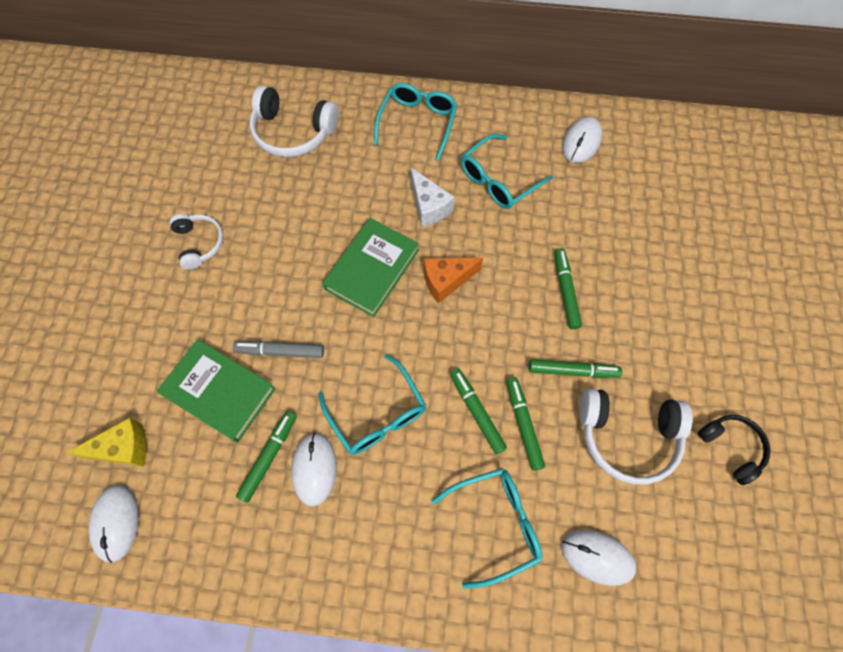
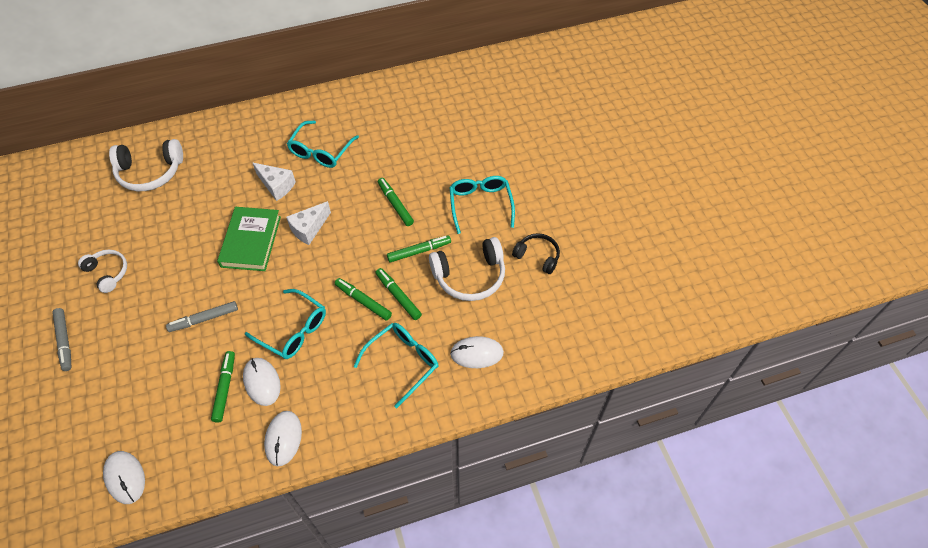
camera: 25 degrees left, 10 degrees down
yellow cheese [66,418,147,467] -> none
green book [157,339,276,443] -> none
turquoise glasses [374,83,457,161] -> turquoise glasses moved to [449,176,515,234]
orange cheese [424,258,483,303] -> white cheese [286,201,331,245]
white mouse [562,117,603,163] -> white mouse moved to [264,411,302,466]
none -> grey marker [52,308,72,371]

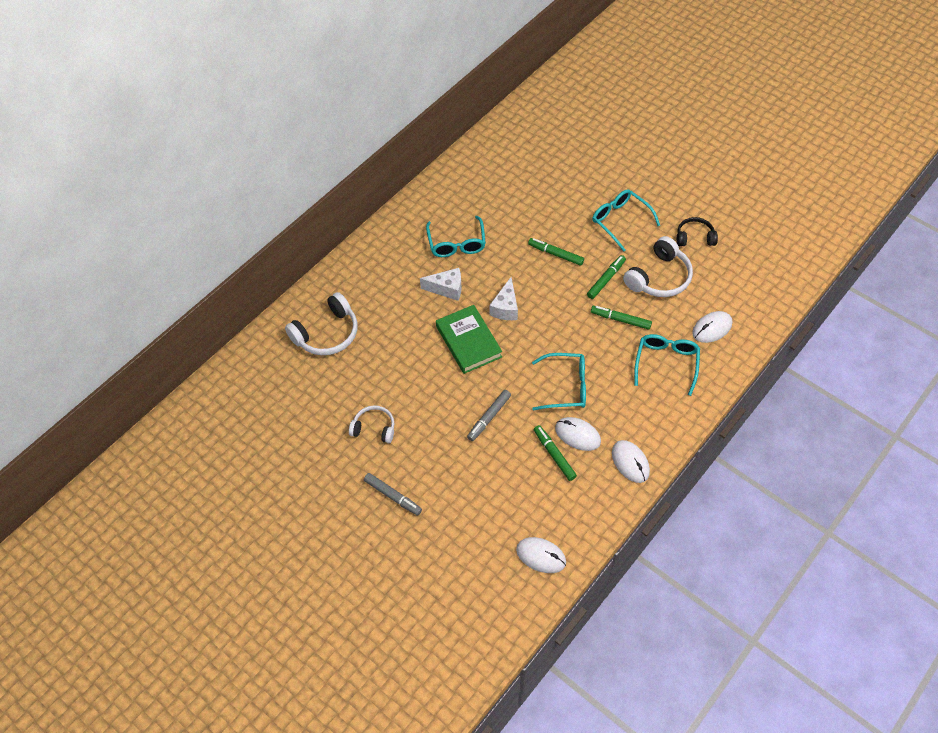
camera: 30 degrees left, 0 degrees up
green marker [335,278,392,320] -> none

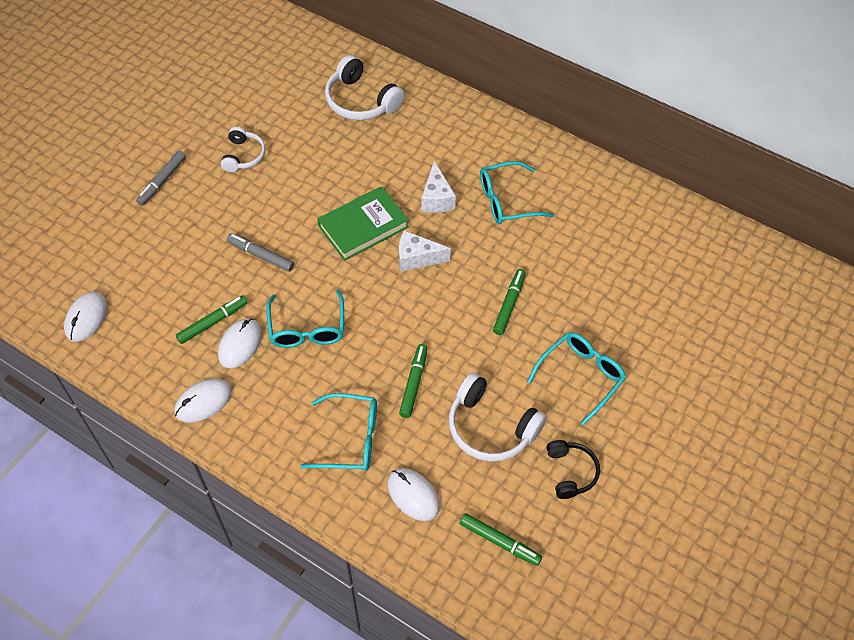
camera: 80 degrees right, 0 degrees up
green marker [587,255,626,299] -> green marker moved to [460,513,542,566]

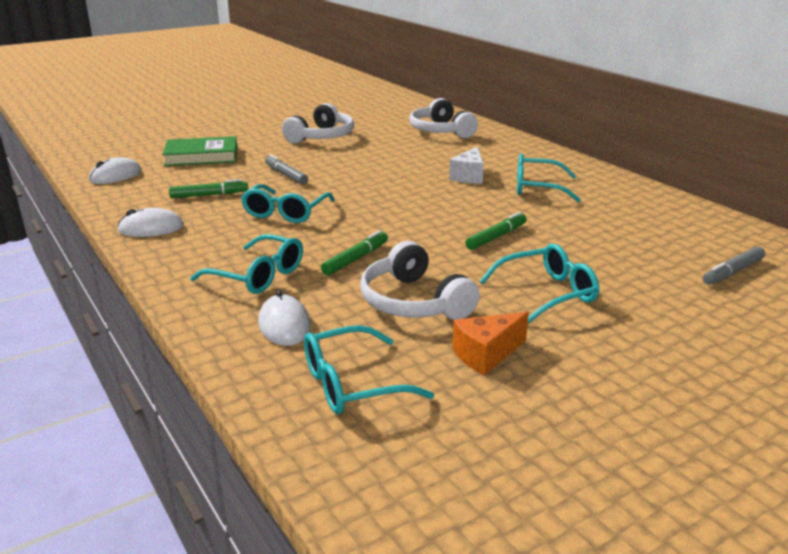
camera: 25 degrees right, 30 degrees down
grey marker [136,150,186,206] -> grey marker moved to [703,246,765,285]
white mouse [218,318,262,368] -> none
white headphones [221,127,266,172] -> white headphones [282,103,354,144], size x1.62
green book [317,186,409,261] -> green book moved to [162,136,237,166]
white cheese [399,230,451,272] -> none
green marker [460,513,542,566] -> turquoise glasses [304,325,434,414]
black headphones [546,440,600,499] -> orange cheese [452,312,529,375]

